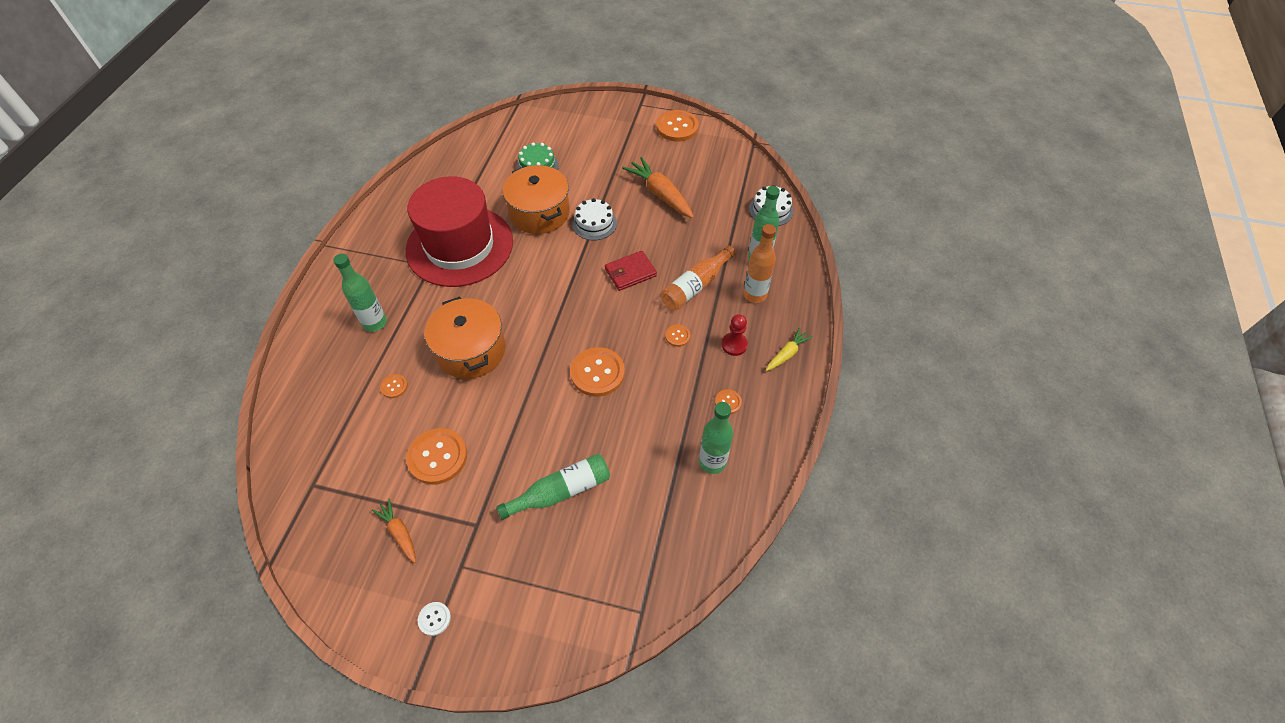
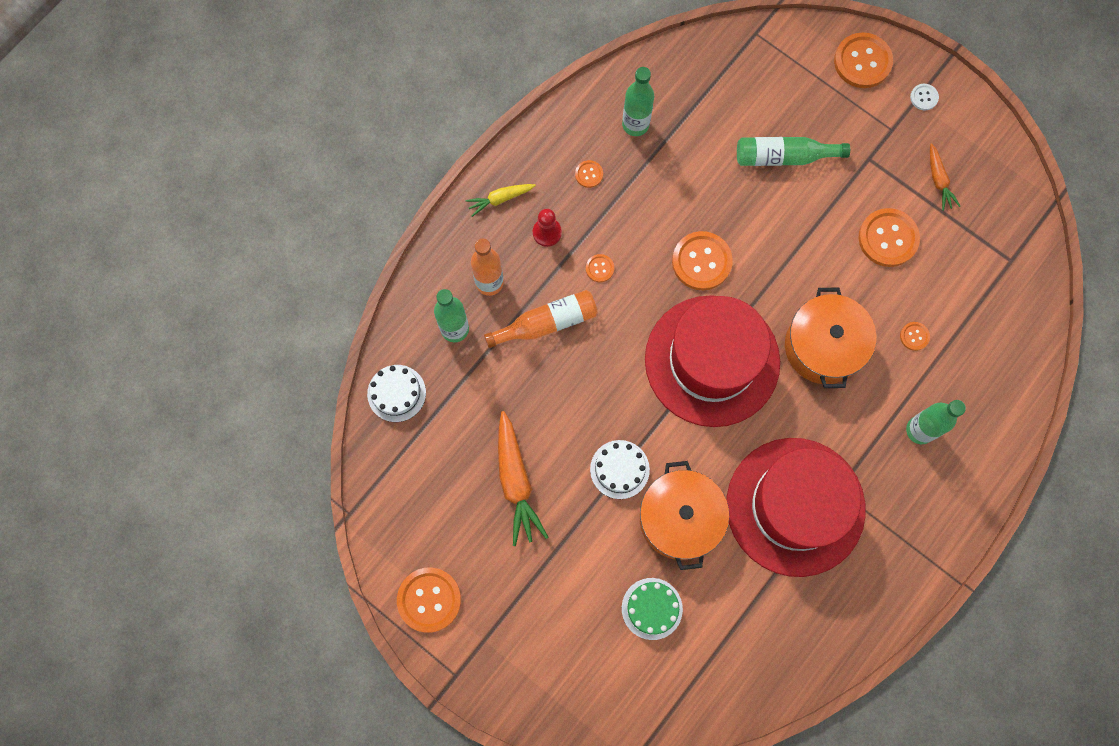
camera: 155 degrees left, 20 degrees up
red wallet [605,251,657,291] -> none
none -> red hat [645,295,780,427]
none -> orange button [834,33,893,88]

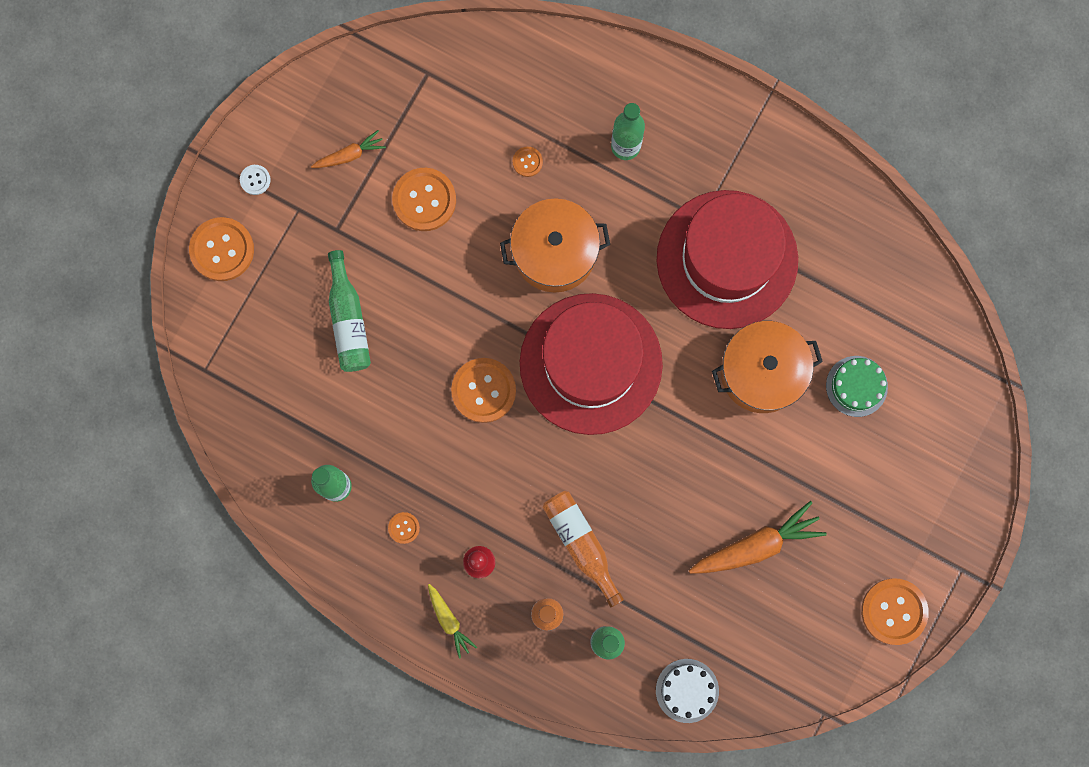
camera: 100 degrees left, 5 degrees up
orange button [586,254,614,282] -> none
white cake [590,440,650,499] -> none

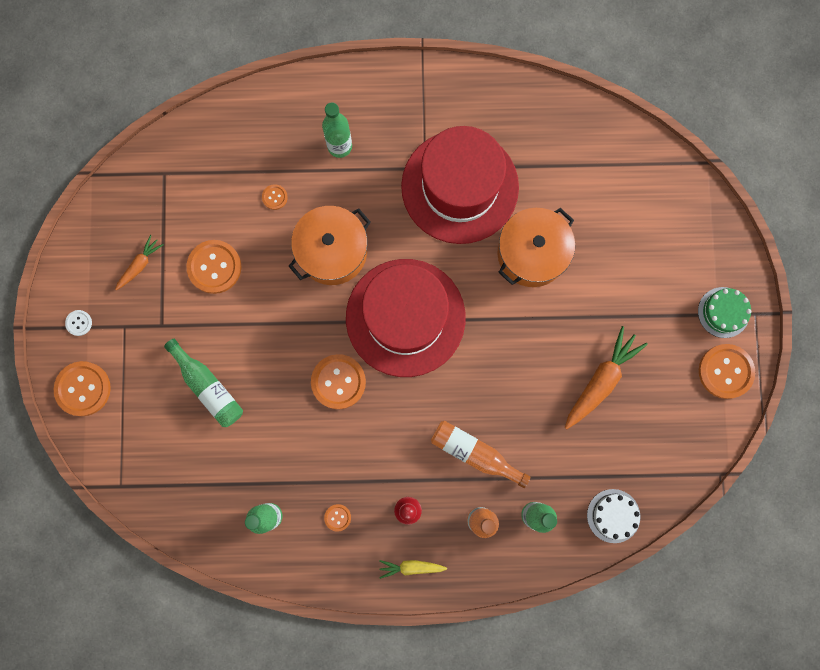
camera: 30 degrees left, 0 degrees up
yellow carrot [428,584,477,659] -> yellow carrot turned 150 degrees clockwise [379,560,447,579]
green cake [826,356,888,417] -> green cake moved to [698,287,752,338]

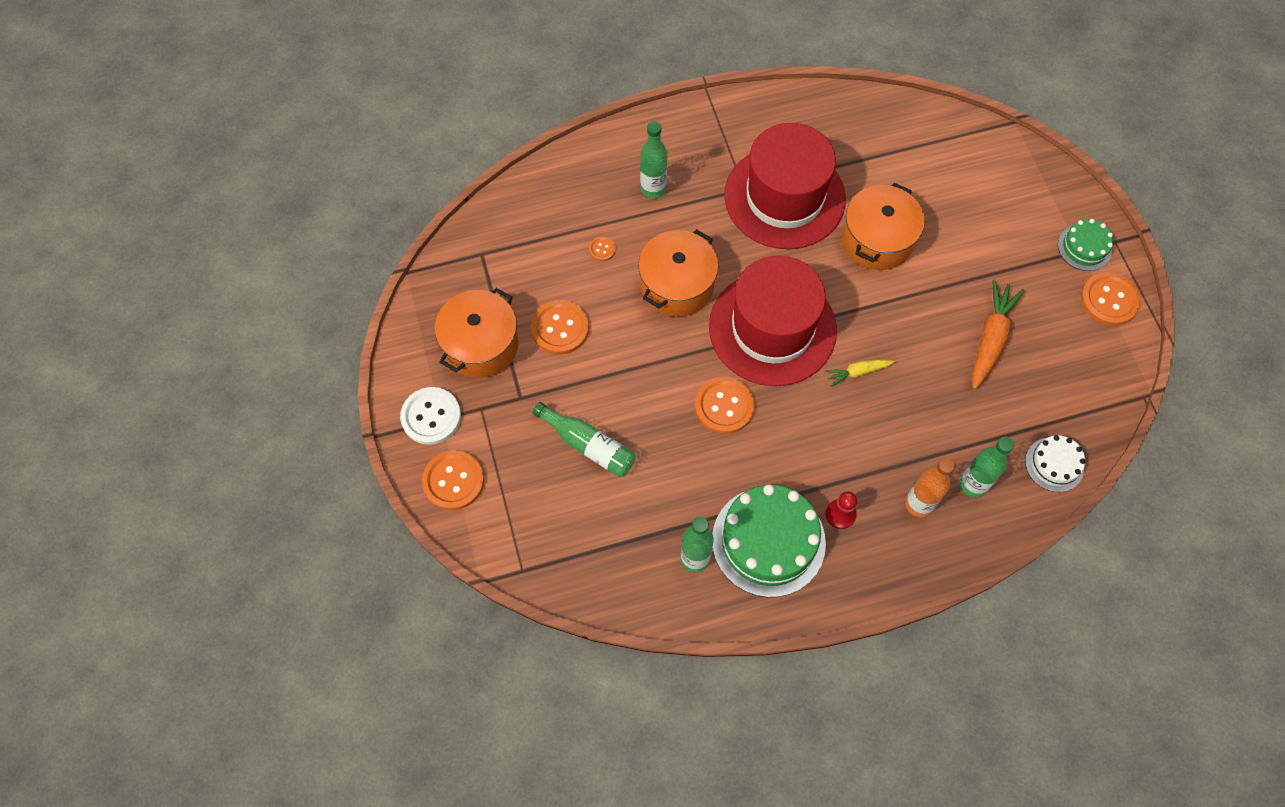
camera: 15 degrees left, 15 degrees down
white button [65,310,92,336] -> white button [400,387,461,445], size x2.09
orange carrot [115,235,163,290] -> orange pot [435,288,519,378]
orange button [324,504,351,532] -> green cake [712,484,826,597]
yellow carrot [379,560,447,579] -> yellow carrot moved to [825,360,895,387]
orange bottle [431,421,530,488] -> none

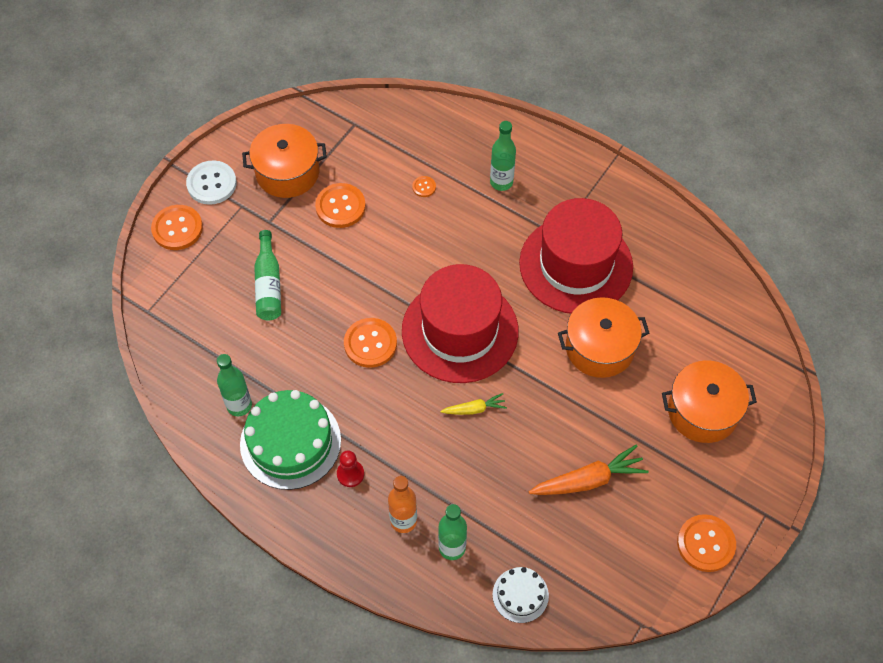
camera: 50 degrees right, 5 degrees down
orange pot [638,229,718,317] -> orange pot moved to [662,361,757,443]
yellow carrot [825,360,895,387] -> yellow carrot turned 135 degrees clockwise [440,393,507,415]
green cake [1058,219,1114,271] -> none

